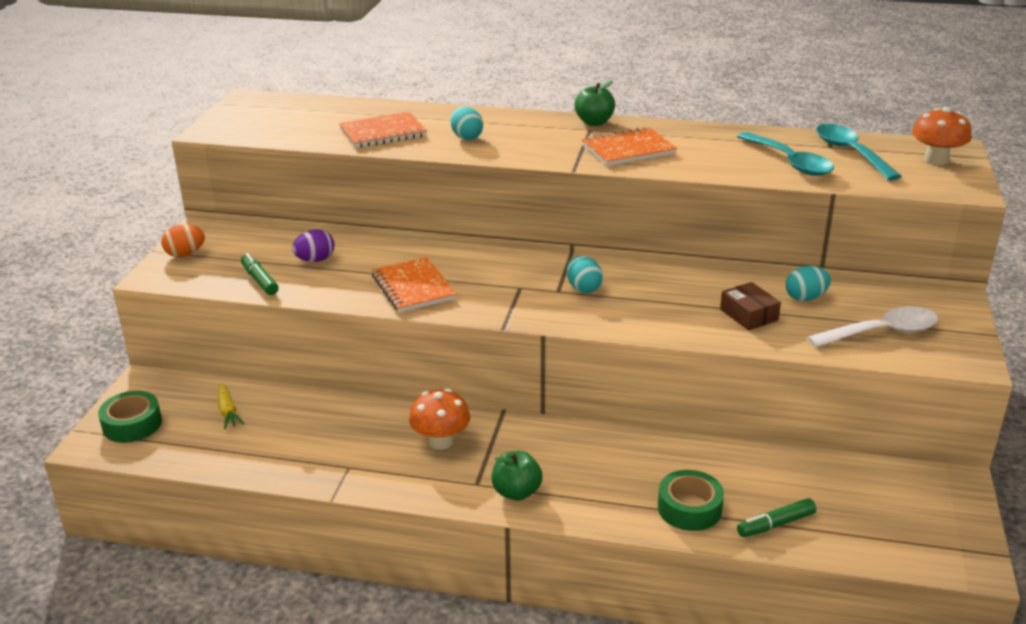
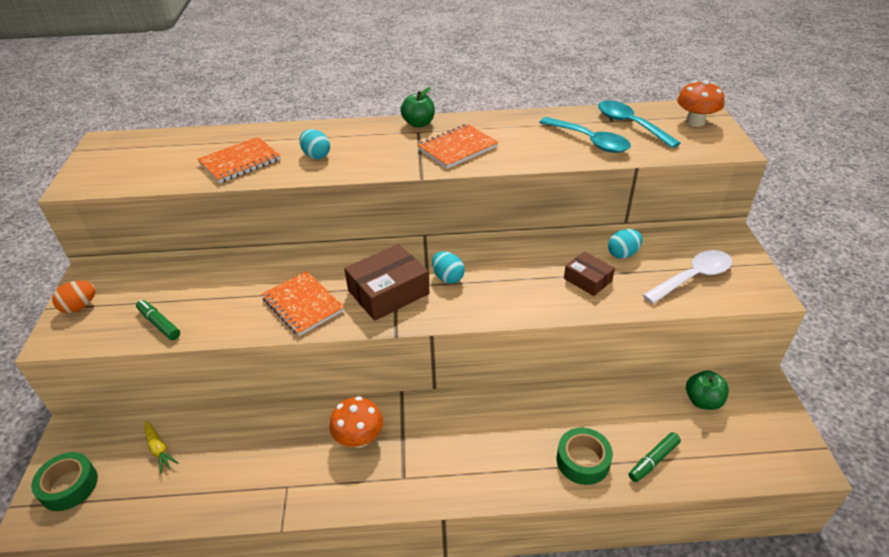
camera: 15 degrees left, 10 degrees up
purple egg [292,229,334,262] -> none
green apple [491,451,543,501] -> green apple moved to [686,371,729,410]
none -> brown box [344,244,430,321]

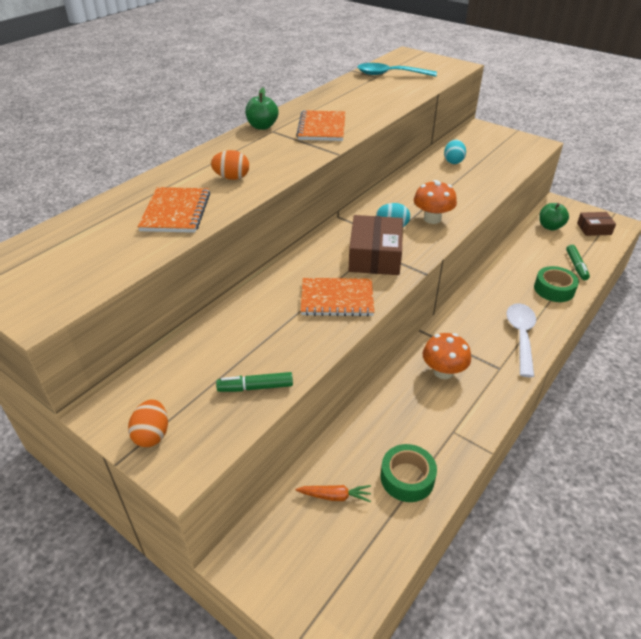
camera: 50 degrees left, 0 degrees up
green tape [31,452,98,511] -> green tape moved to [381,444,437,502]
yellow carrot [145,421,178,473] -> orange carrot [295,485,371,503]
turquoise egg [299,129,330,159] -> orange egg [211,150,249,180]
turquoise spoon [539,117,631,153] -> none
brown box [564,251,615,296] -> brown box moved to [577,212,616,236]
white spoon [643,250,732,304] -> white spoon moved to [506,303,536,377]
orange mushroom [677,80,724,127] -> orange mushroom moved to [414,180,457,224]

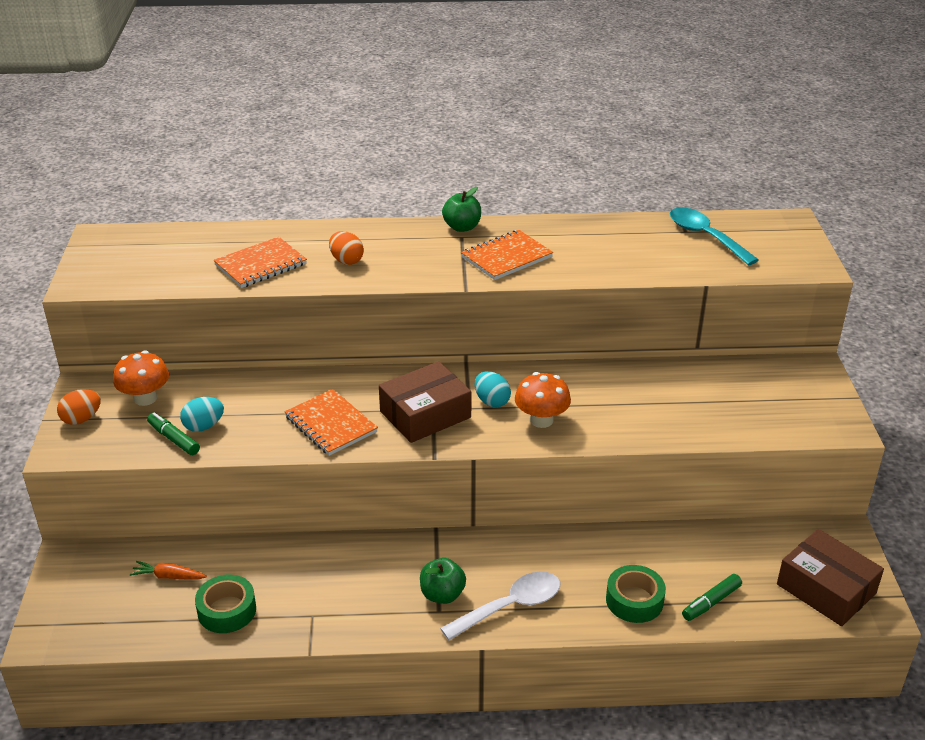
camera: 50 degrees right, 5 degrees down
orange carrot [295,485,371,503] -> orange carrot turned 135 degrees clockwise [130,561,207,580]
orange mushroom [423,333,471,379] -> orange mushroom moved to [113,350,169,406]
turquoise egg [444,140,466,164] -> turquoise egg moved to [180,397,224,432]
green apple [539,203,569,230] -> green apple moved to [420,558,466,604]
brown box [577,212,616,236] -> brown box [777,529,884,626], size x1.70

